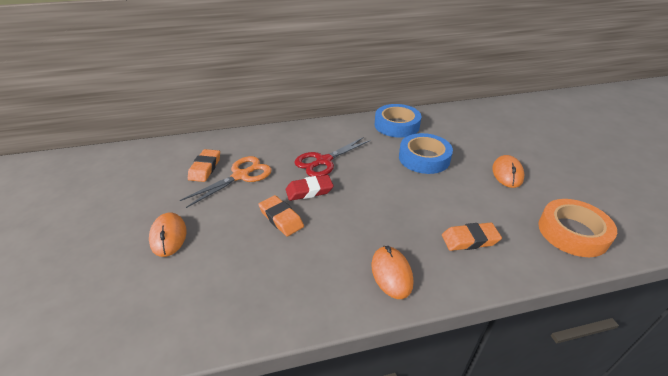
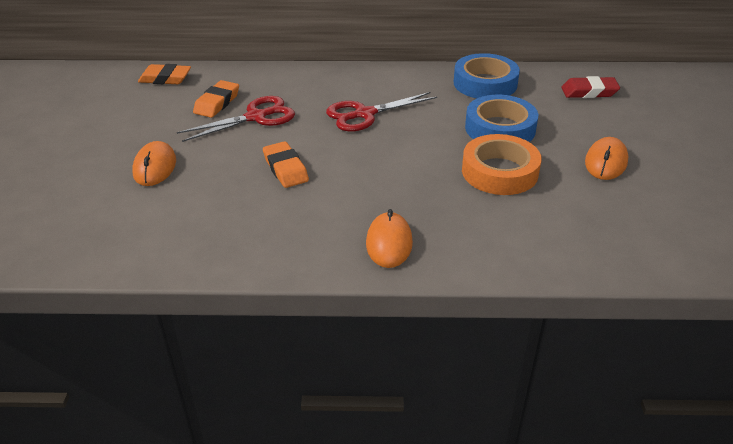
camera: 15 degrees right, 0 degrees up
orange scissors [180,156,272,208] -> red scissors [177,96,295,142]
red eraser [286,175,334,201] -> red eraser moved to [561,76,620,98]
orange eraser [442,223,502,251] -> orange eraser moved to [138,64,191,84]
orange tape [538,199,617,257] -> orange tape moved to [462,134,542,195]

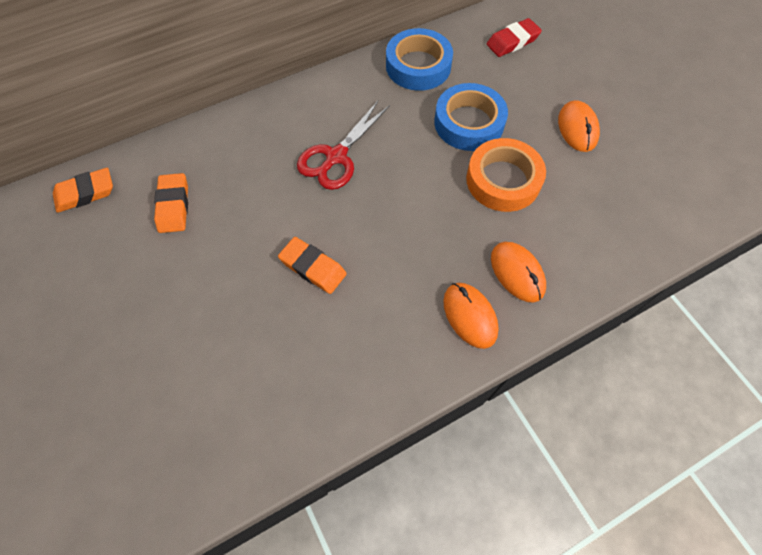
camera: 30 degrees left, 25 degrees up
orange mouse [132,141,176,186] -> orange mouse moved to [491,242,546,303]
red scissors [177,96,295,142] -> none

